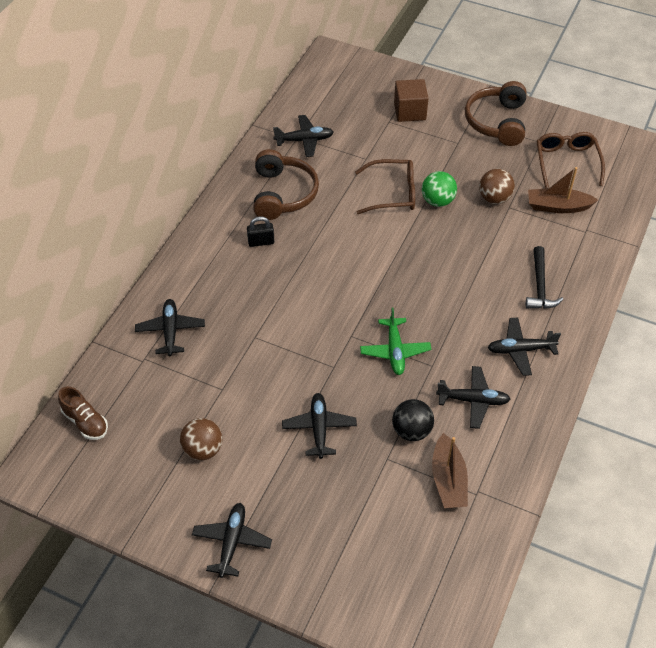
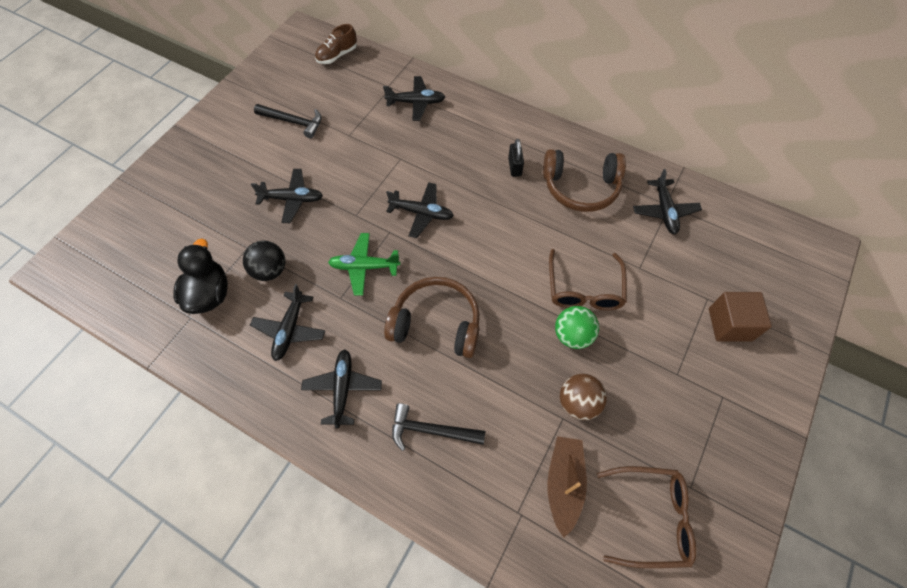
camera: 95 degrees right, 10 degrees up
brown ball [180,418,222,461] -> black hammer [254,104,321,138]
black plane [192,503,272,578] -> black plane moved to [386,182,454,238]
brown boat [432,433,468,508] -> black duck [173,239,228,314]
brown headphones [465,81,526,146] -> brown headphones moved to [384,277,480,358]

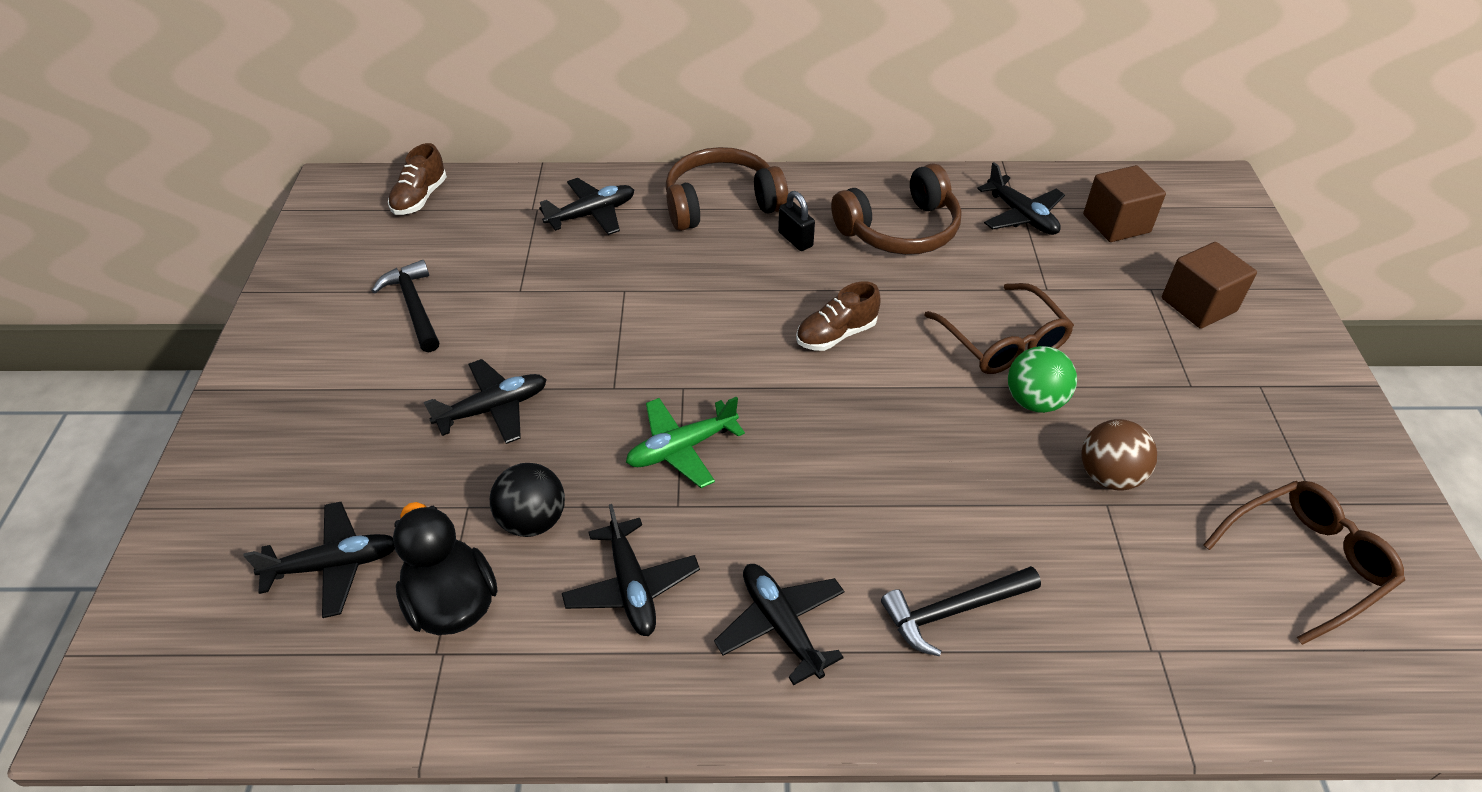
camera: 30 degrees left, 15 degrees down
black hammer [254,104,321,138] -> black hammer turned 105 degrees counterclockwise [372,260,439,352]
brown headphones [384,277,480,358] -> brown headphones moved to [665,147,788,231]
black plane [386,182,454,238] -> black plane moved to [243,502,395,618]
brown boat [547,436,587,538] -> none
none -> brown shoe [796,281,880,351]
none -> brown cube [1083,165,1166,242]

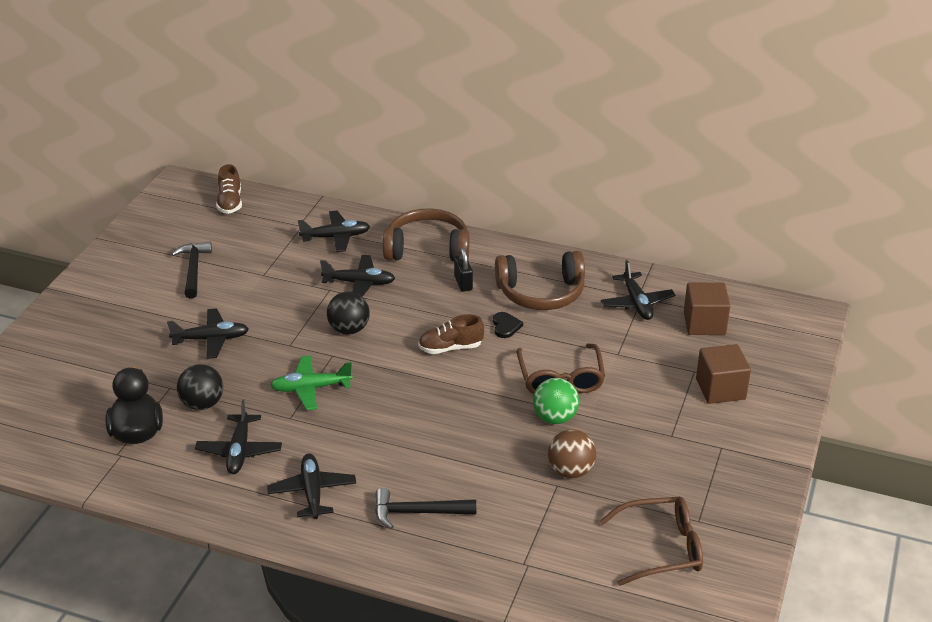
camera: 20 degrees right, 10 degrees down
black plane [243,502,395,618] -> black plane moved to [320,255,395,297]
brown shoe [388,143,447,215] -> brown shoe turned 45 degrees counterclockwise [216,164,242,214]
none -> black ball [327,291,370,335]
none -> black heart [493,312,523,338]

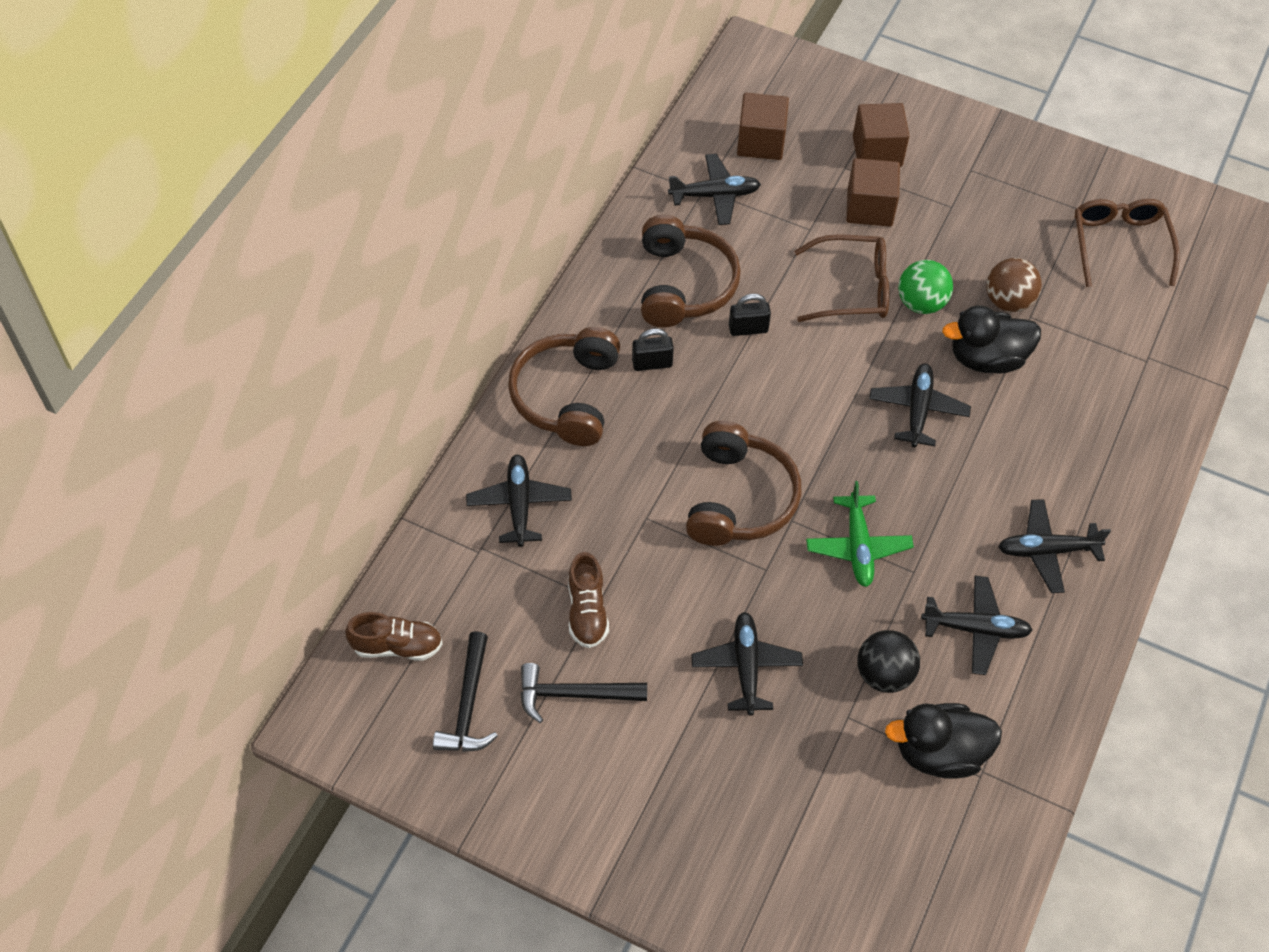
camera: 85 degrees left, 20 degrees up
black plane [320,255,395,297] -> black plane moved to [869,363,971,448]
black ball [327,291,370,335] -> brown headphones [686,421,801,546]
black hammer [375,488,476,529] -> black hammer moved to [433,631,498,752]
brown shoe [418,314,484,354] -> brown shoe moved to [568,552,609,648]
black heart [493,312,523,338] -> black padlock [729,294,771,336]
none -> brown cube [846,158,900,227]
none -> black duck [942,305,1041,374]

